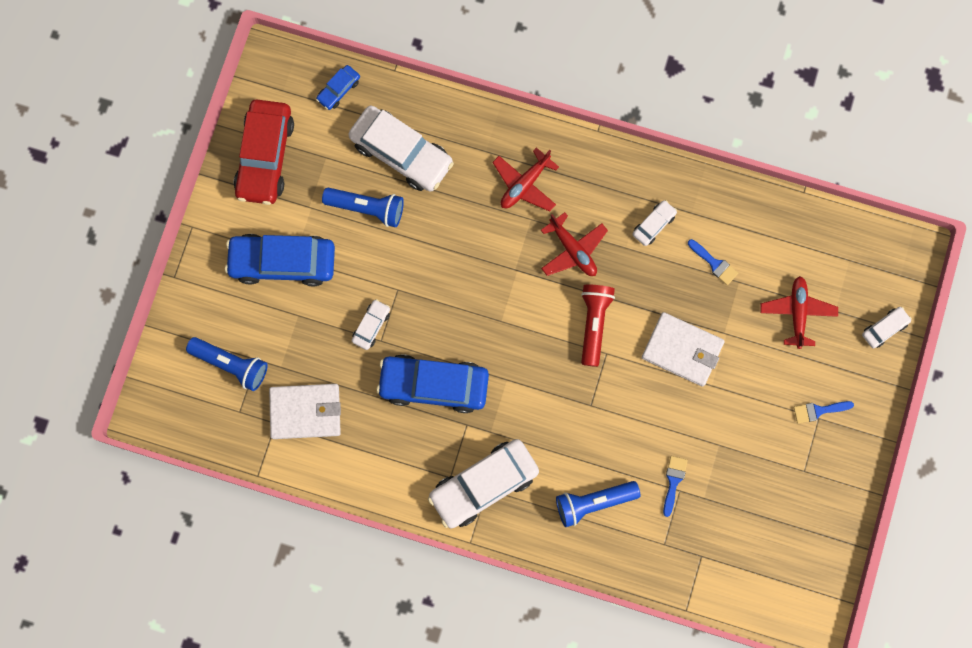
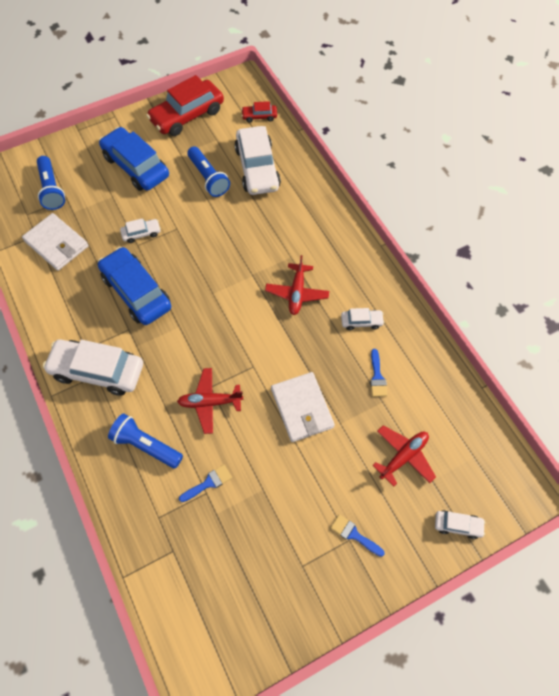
camera: 45 degrees right, 15 degrees down
blue car [316,65,360,110] -> red car [241,101,277,123]
red plane [492,148,559,212] -> red plane moved to [177,368,243,434]
red flashlight [581,284,615,367] -> none

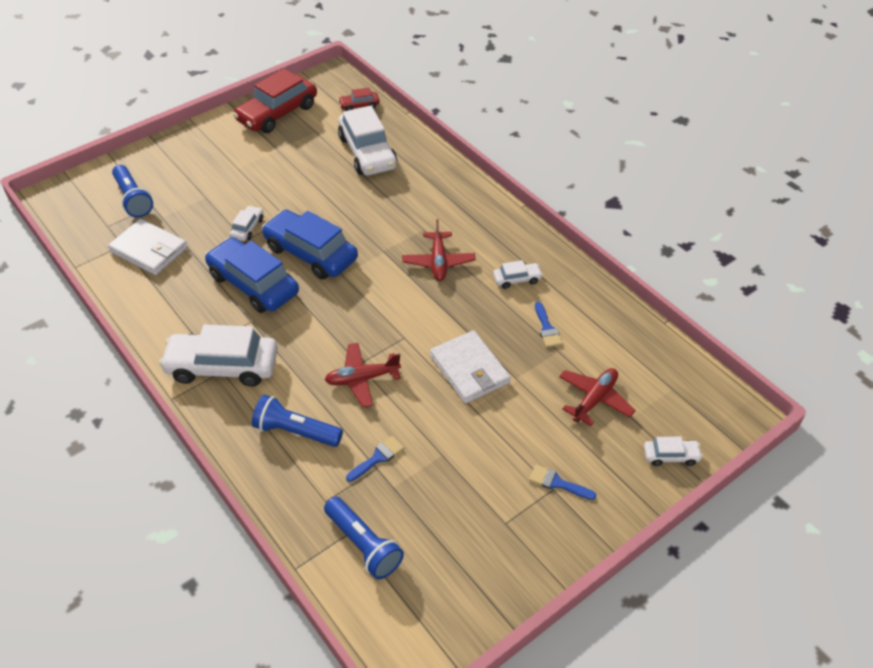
camera: 10 degrees left, 15 degrees down
blue car [99,127,169,191] -> blue car moved to [262,210,358,279]
white car [120,218,161,243] -> white car turned 45 degrees counterclockwise [230,206,263,241]
blue flashlight [187,146,230,197] -> blue flashlight moved to [324,497,404,579]

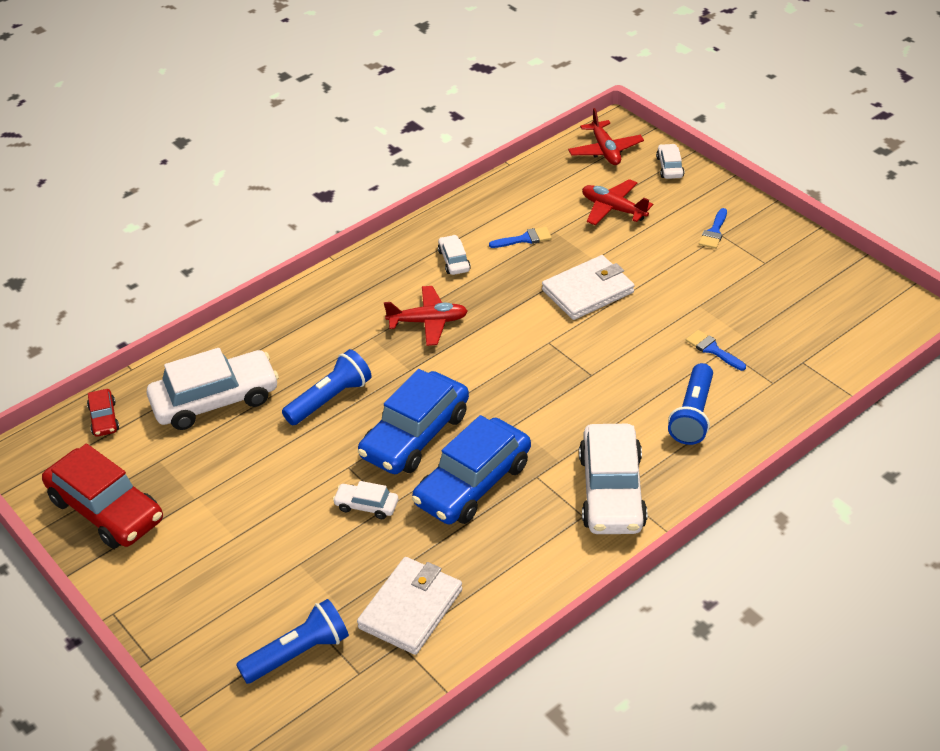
camera: 90 degrees left, 5 degrees down
blue flashlight [324,497,404,579] -> blue flashlight moved to [282,349,371,425]
red plane [325,343,401,407] -> red plane moved to [568,108,644,165]

